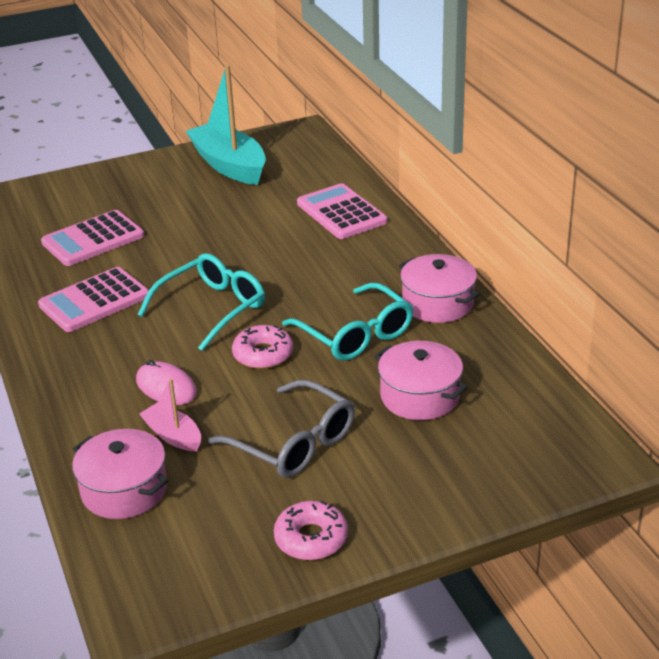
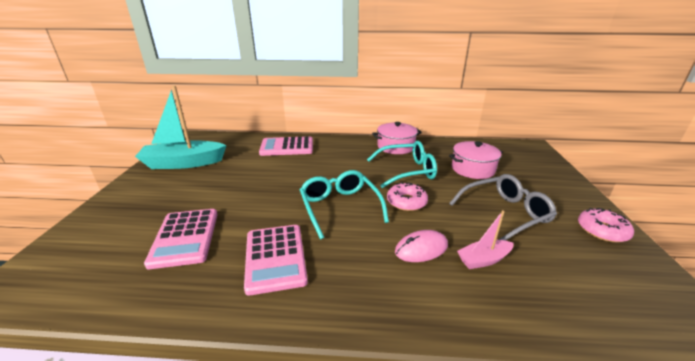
camera: 65 degrees left, 5 degrees down
pink pot [72,429,168,519] -> none

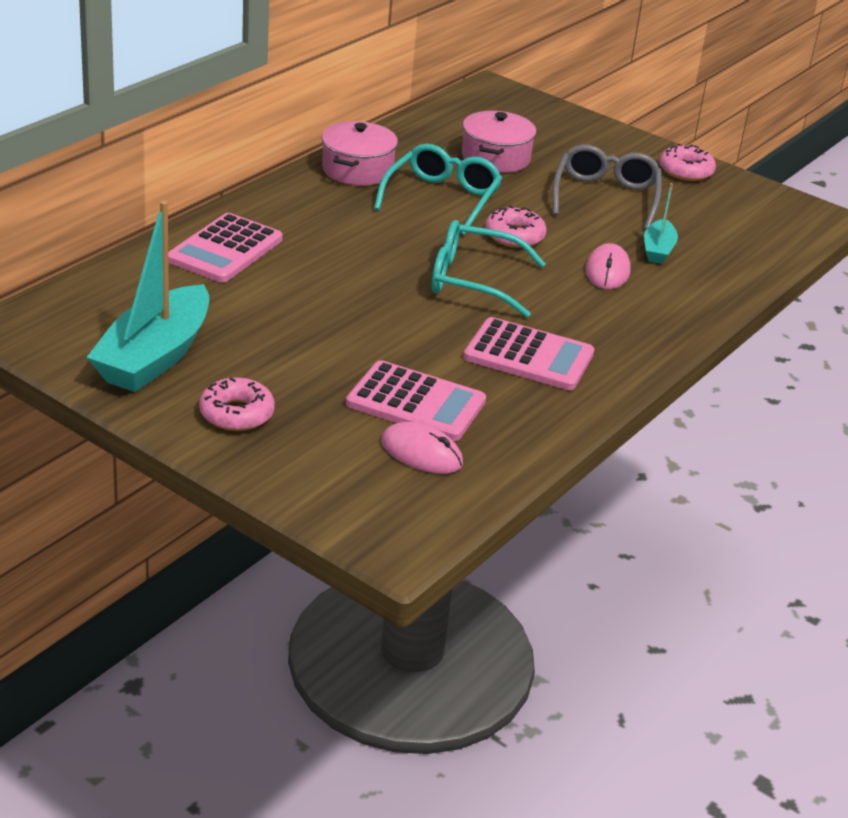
camera: 60 degrees left, 5 degrees up
pink boat [457,210,513,269] -> turquoise boat [644,183,678,264]
none -> pink donut [199,377,275,431]
none -> pink mouse [381,422,463,474]

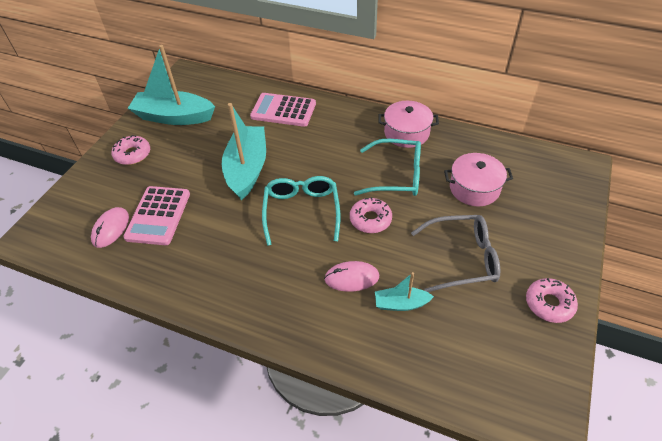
camera: 80 degrees right, 15 degrees up
pink calculator [463,317,594,390] -> none
none -> turquoise boat [222,103,266,200]

